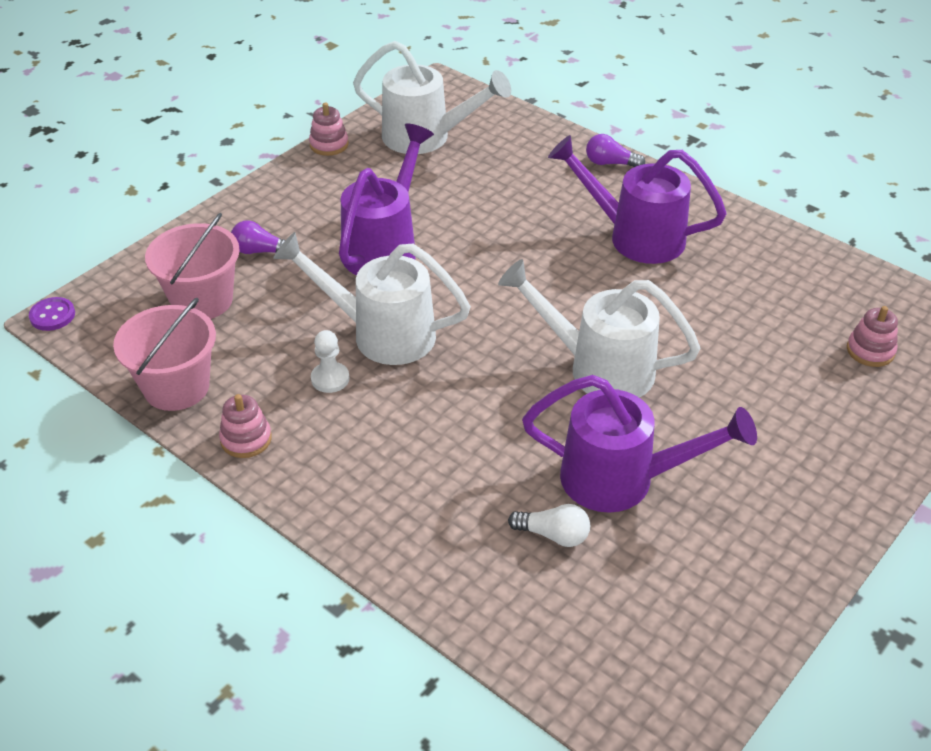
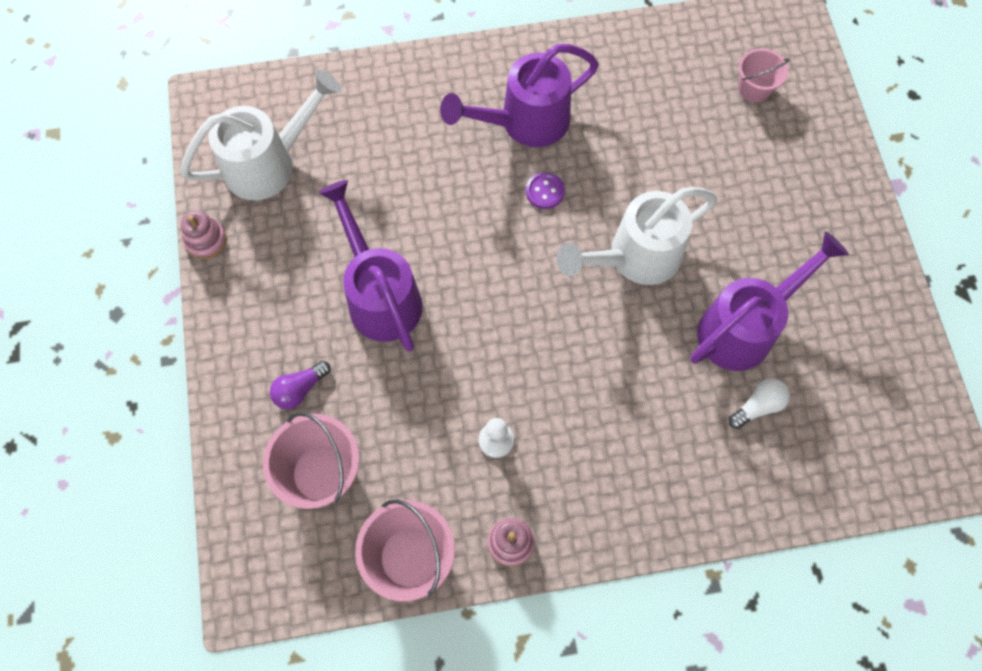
camera: 50 degrees left, 25 degrees up
purple button [29,297,75,331] -> purple button moved to [526,172,565,209]
white watering can [273,232,471,365] -> none
purple light bulb [586,134,645,167] -> none
pink stacking toy [847,306,898,367] -> pink bucket [739,48,789,103]

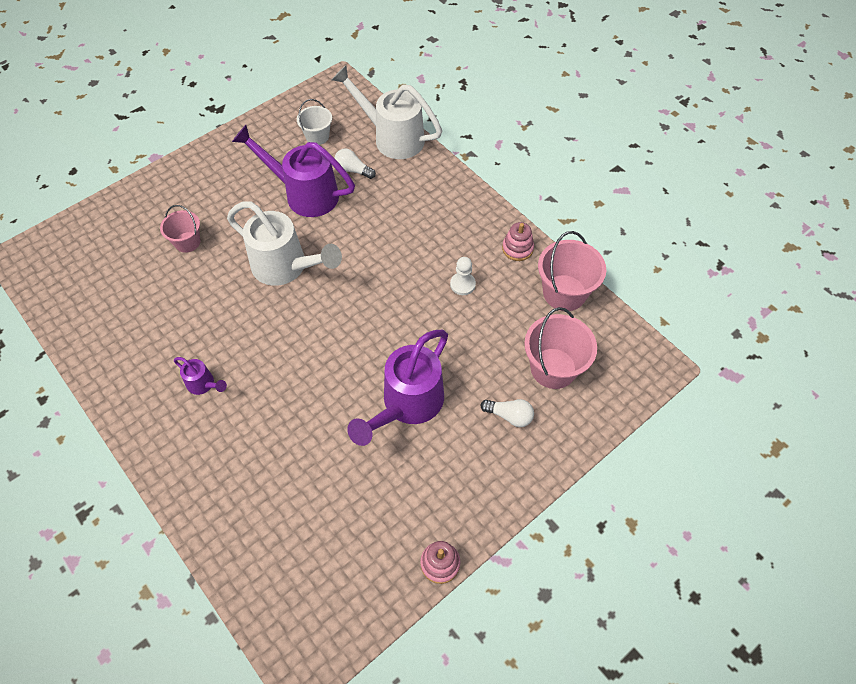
camera: 120 degrees left, 10 degrees down
white watering can [180,70,341,200] -> white watering can moved to [331,65,442,159]
purple light bulb [270,361,331,409] -> white light bulb [480,399,534,427]
purple watering can [440,44,599,147] -> purple watering can [174,357,227,395], size x0.46
purple button [526,172,565,209] -> none
pink bucket [739,48,789,103] -> pink bucket moved to [160,205,200,253]
none -> white bucket [297,99,332,145]

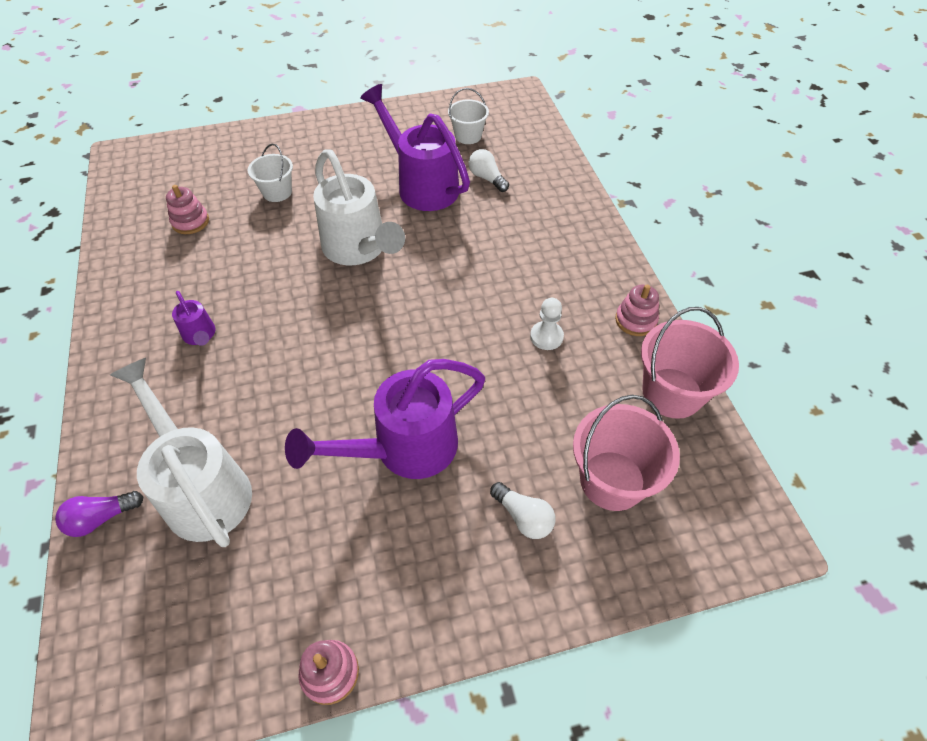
camera: 25 degrees right, 5 degrees down
pink bucket [160,205,200,253] -> white bucket [248,144,293,202]
white watering can [331,65,442,159] -> white watering can moved to [110,358,252,547]
none -> purple light bulb [55,491,143,537]
none -> pink stacking toy [166,185,209,234]

